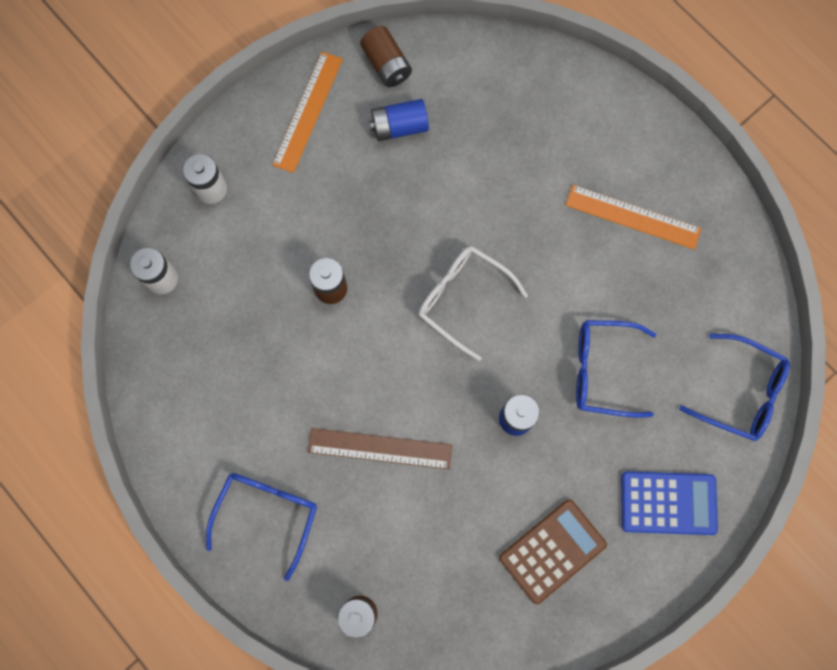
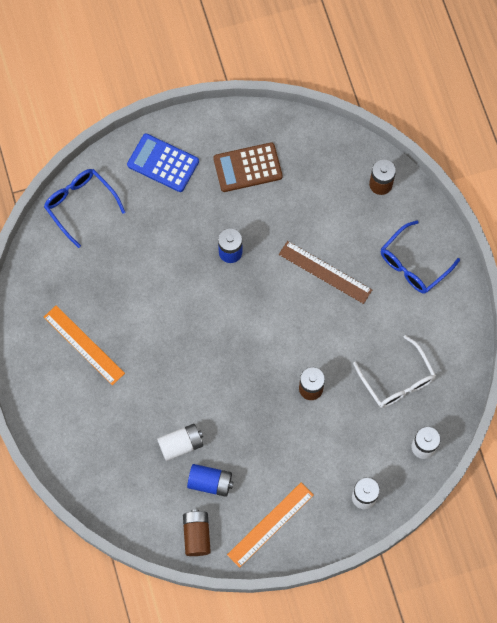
camera: 155 degrees left, 5 degrees down
white glasses [418,246,528,361] -> white glasses moved to [353,335,436,408]
blue glasses [576,320,656,418] -> none
none -> white battery [157,424,203,461]

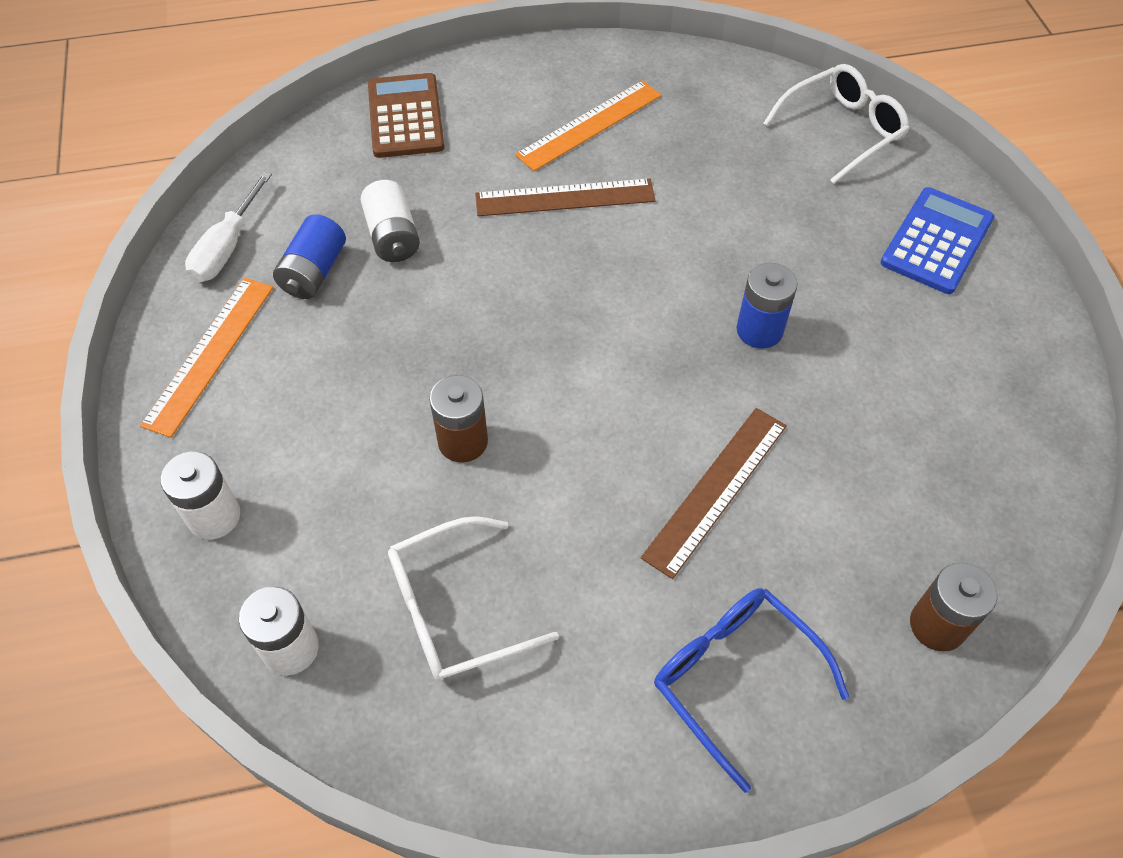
camera: 95 degrees right, 15 degrees down
blue glasses [44,169,125,248] -> white glasses [763,64,909,184]
brown battery [183,510,211,556] -> white screwdriver [185,172,272,282]
brown calculator [213,142,283,192] -> brown calculator moved to [368,73,444,158]
orange ruler [227,483,314,568] -> orange ruler turned 60 degrees clockwise [140,278,274,438]
none -> brown ruler [475,179,656,216]

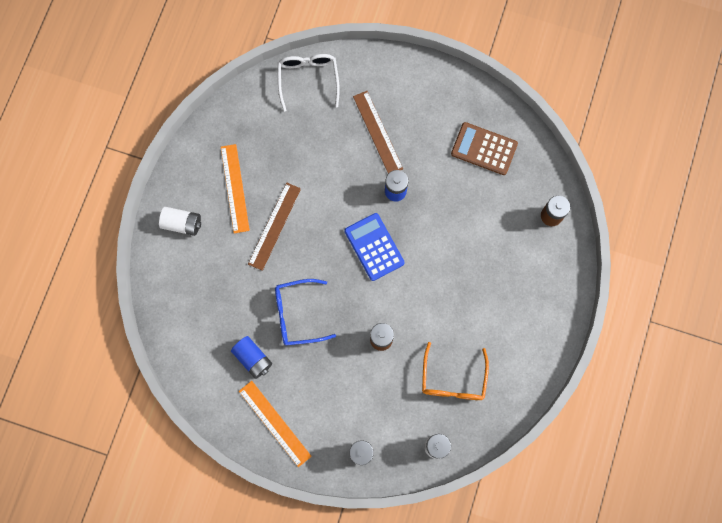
camera: 60 degrees left, 20 degrees up
white screwdriver [185,172,272,282] -> none
white battery [360,180,420,262] -> white battery moved to [159,207,201,236]
brown calculator [368,73,444,158] -> brown calculator moved to [451,122,518,175]
white glasses [388,516,559,682] -> orange glasses [422,342,489,400]
brown ruler [641,408,787,579] -> brown ruler moved to [353,91,403,174]
blue glasses [654,588,849,793] -> blue glasses moved to [275,279,336,345]
blue calculator [881,187,994,294] -> blue calculator moved to [344,213,405,281]

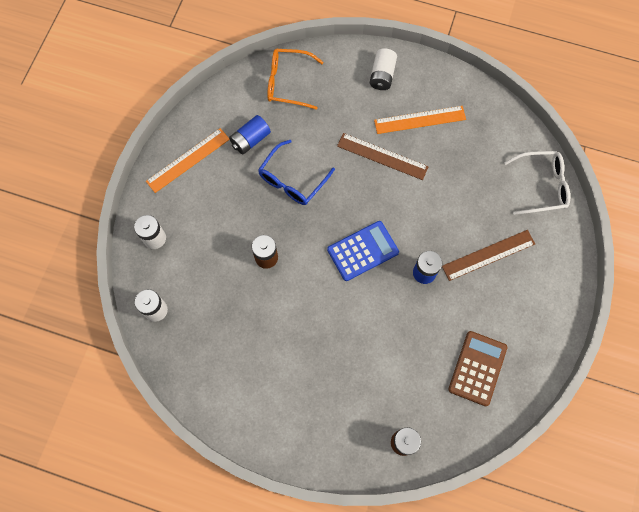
camera: 90 degrees right, 5 degrees down
blue glasses [275,279,336,345] -> blue glasses turned 135 degrees counterclockwise [258,140,335,205]
orange glasses [422,342,489,400] -> orange glasses moved to [267,49,324,110]

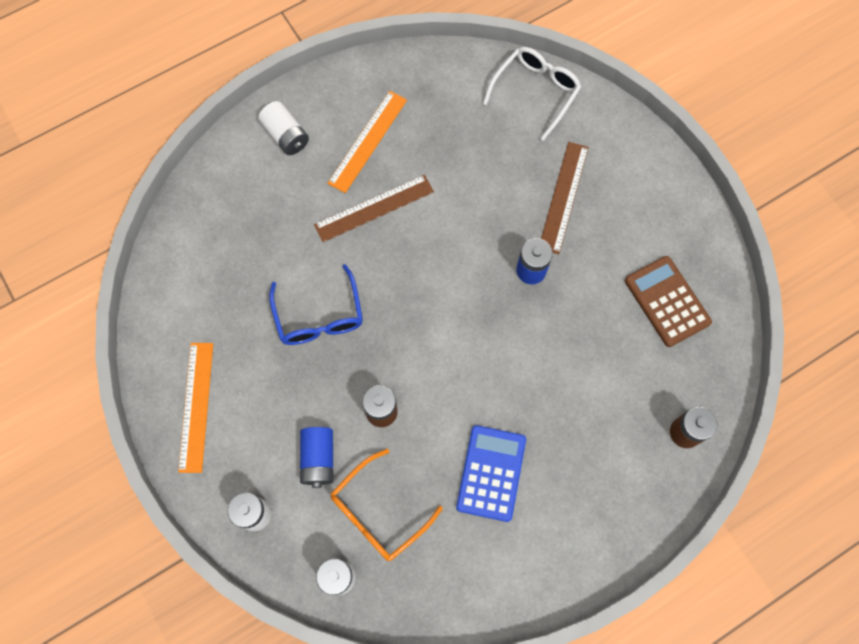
camera: 50 degrees left, 0 degrees up
blue battery [229,115,271,154] -> blue battery moved to [300,427,333,488]
orange glasses [267,49,324,110] -> orange glasses moved to [331,449,443,561]
blue calculator [327,221,399,281] -> blue calculator moved to [456,425,526,522]

